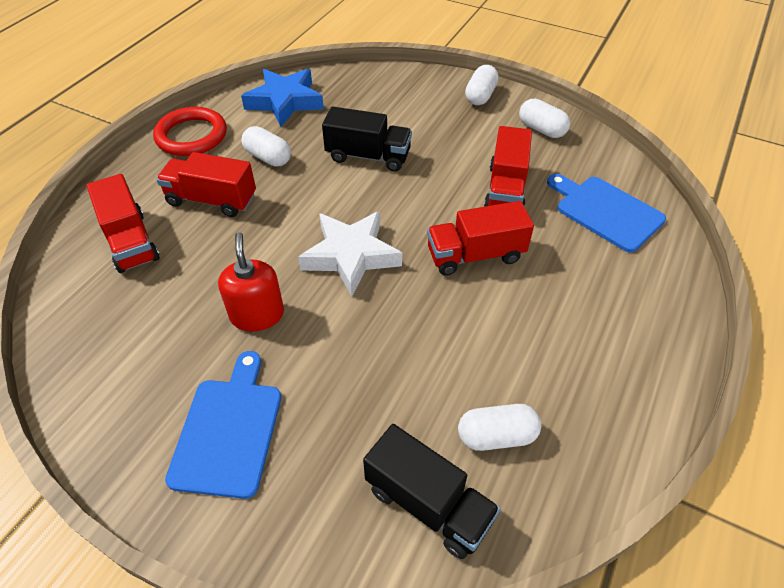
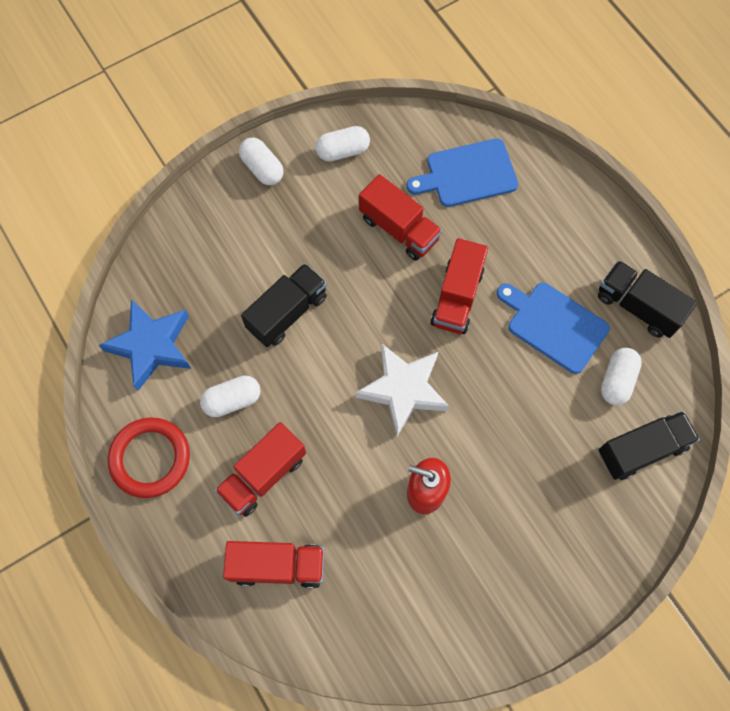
camera: 60 degrees left, 20 degrees up
blue cutting board [165,351,281,499] -> blue cutting board moved to [497,282,610,374]
none -> black truck [598,260,697,338]

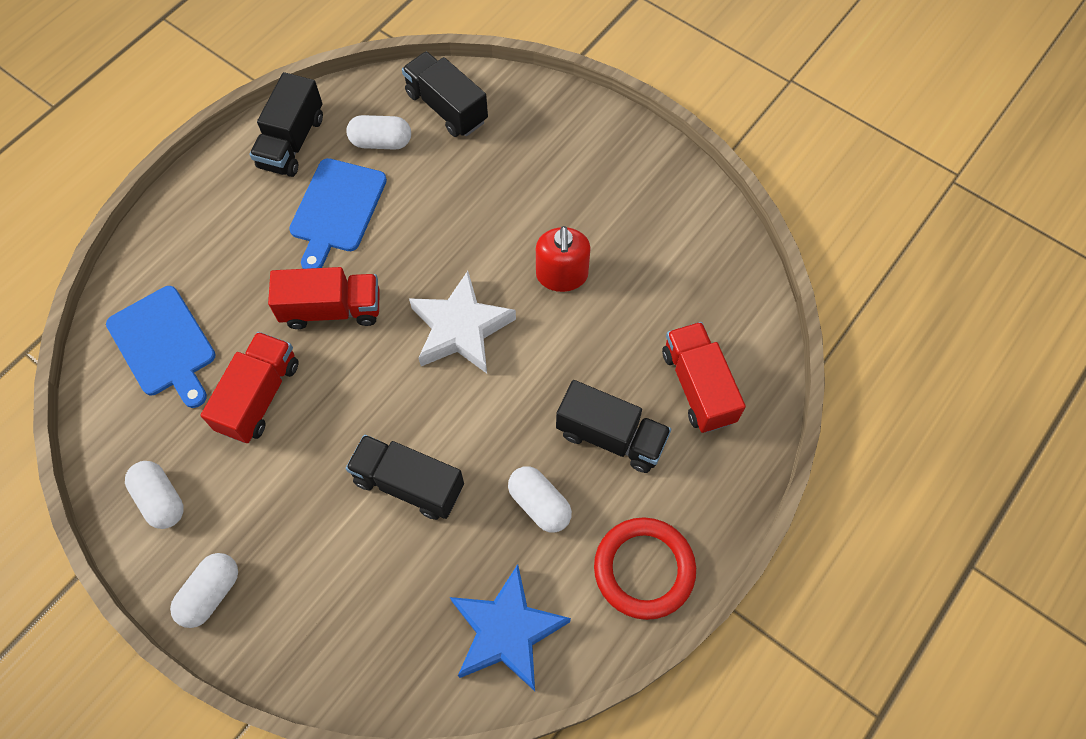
camera: 110 degrees left, 5 degrees down
red truck [215,422,306,517] -> black truck [556,380,671,473]

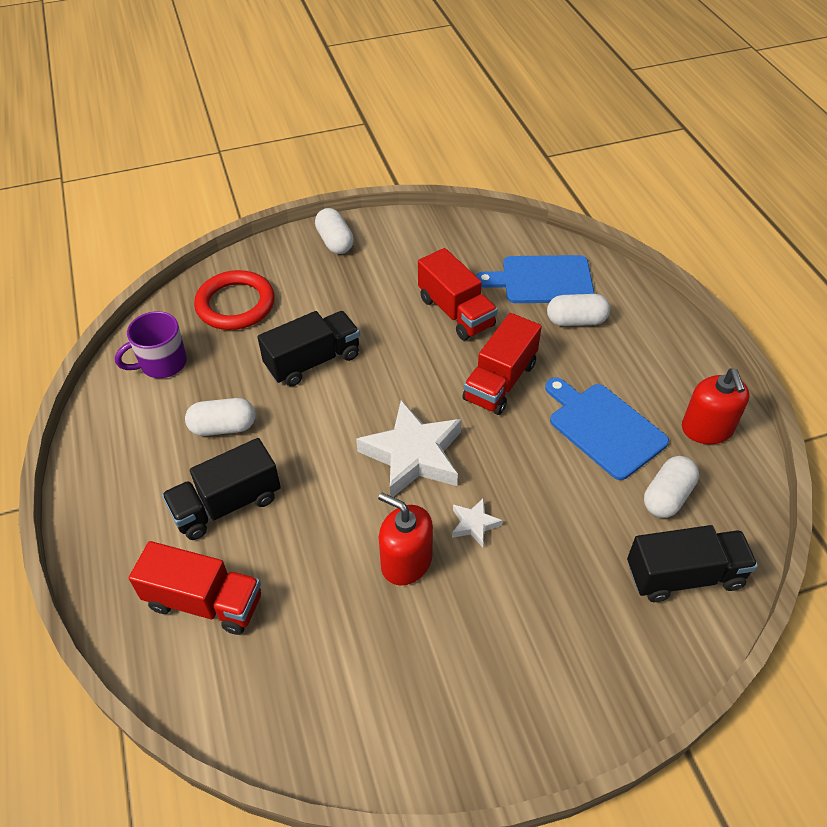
camera: 125 degrees right, 15 degrees down
white capsule [125,461,184,529] -> white capsule moved to [547,294,610,326]
black truck [249,72,323,177] -> red soap dispenser [682,369,750,444]
blue star [450,564,571,691] -> purple mug [115,311,187,378]
red ring [594,517,696,620] -> red ring moved to [194,270,275,330]
none -> white star [452,498,503,547]

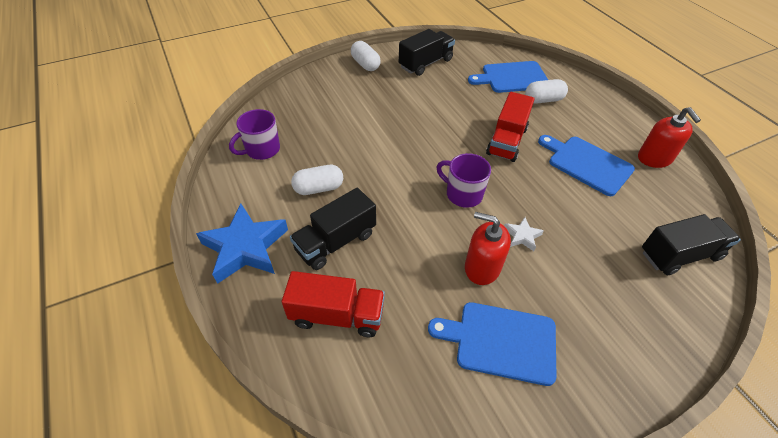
camera: 10 degrees left, 0 degrees up
red ring [194,270,275,330] -> none
black truck [258,311,360,386] -> black truck moved to [399,29,455,76]
white star [356,400,462,497] -> purple mug [437,153,491,208]
red truck [418,248,498,341] -> none
white capsule [644,456,699,518] -> none
none -> blue star [196,204,288,284]
none -> blue cutting board [428,302,557,386]

